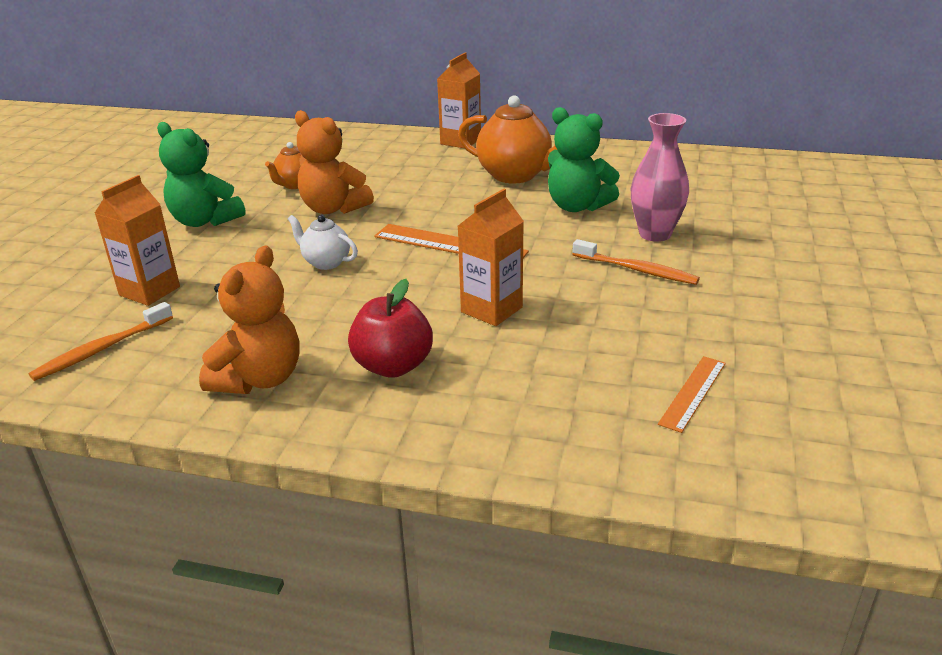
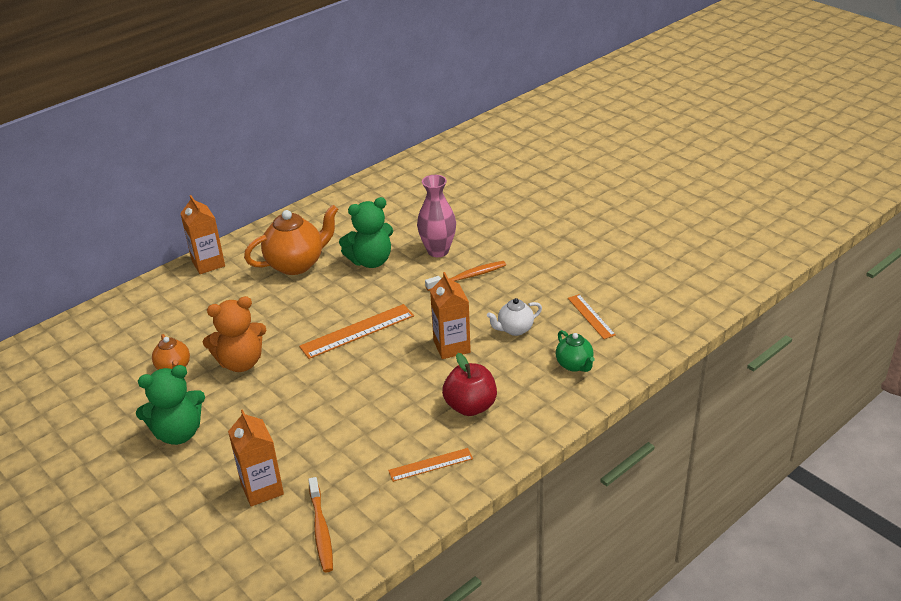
camera: 55 degrees left, 5 degrees up
orange teddy bear [199,245,300,394] -> orange ruler [388,448,473,482]
white teapot [288,215,358,270] -> white teapot moved to [487,298,542,336]
none -> green teapot [556,330,595,372]

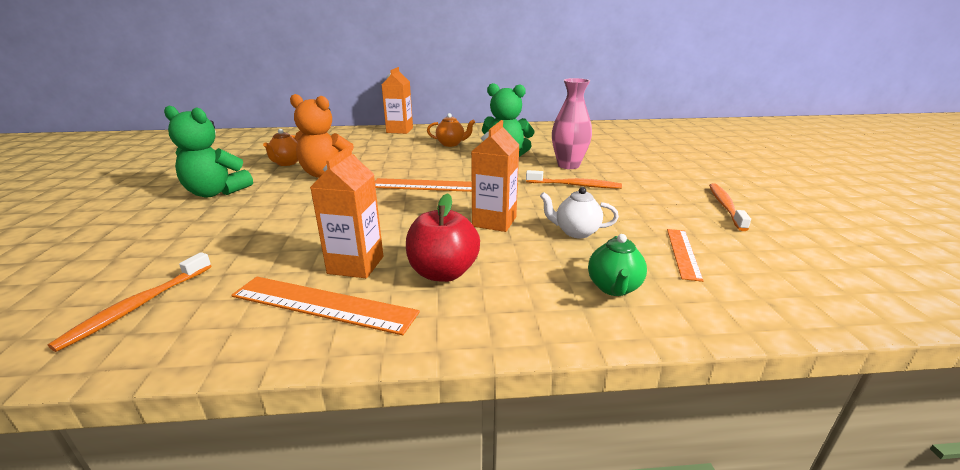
camera: 35 degrees right, 10 degrees down
orange carton [228,409,284,507] -> orange carton moved to [310,146,383,278]
orange teapot [244,205,338,275] -> orange teapot [427,113,475,147], size x0.55
orange ruler [388,448,473,482] -> orange ruler [231,277,420,335], size x1.62
none -> orange toothbrush [709,183,751,231]

